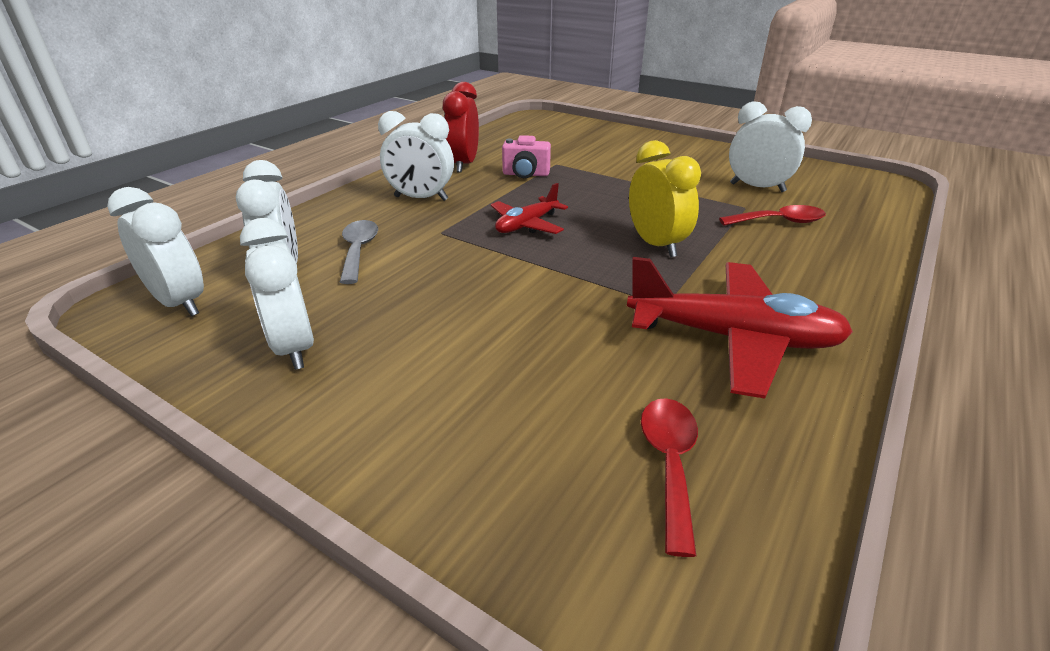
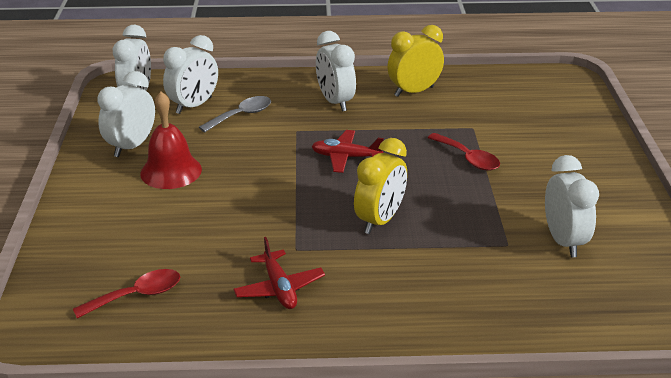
camera: 55 degrees right, 0 degrees up
red clock [443,82,479,173] -> yellow clock [387,25,444,97]
pink camera [502,135,551,178] -> none
red plane [627,257,853,398] -> red plane [233,237,325,309], size x0.55
red spoon [719,205,826,226] -> red spoon moved to [428,133,500,171]
none -> red bell [140,92,202,189]

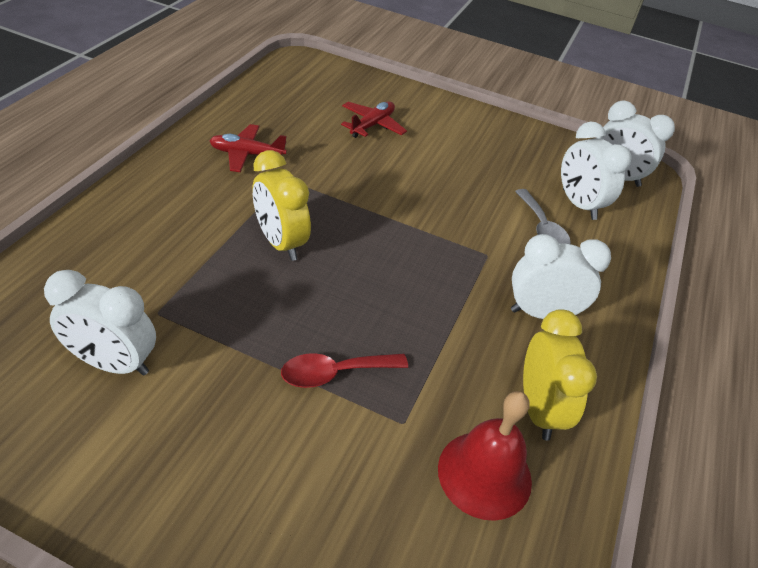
camera: 110 degrees right, 10 degrees up
red spoon [73,269,180,319] -> none
white clock [97,71,155,157] -> none
red bell [140,92,202,189] -> red bell moved to [438,391,532,521]
red plane [311,130,384,173] -> red plane moved to [341,102,407,138]

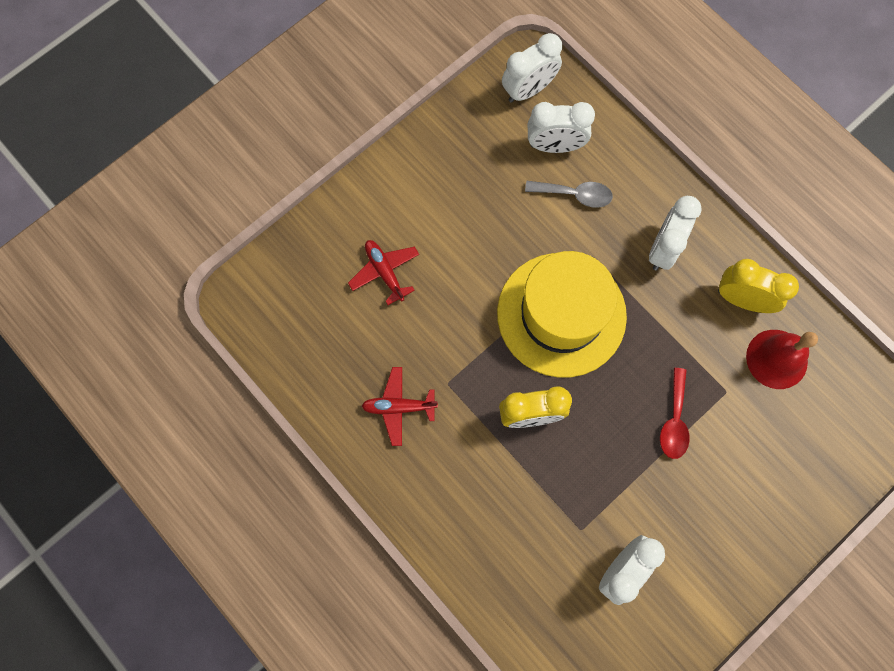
camera: 60 degrees left, 30 degrees up
red plane [210,124,287,172] -> red plane turned 60 degrees clockwise [362,367,438,446]
none -> yellow hat [497,251,627,378]

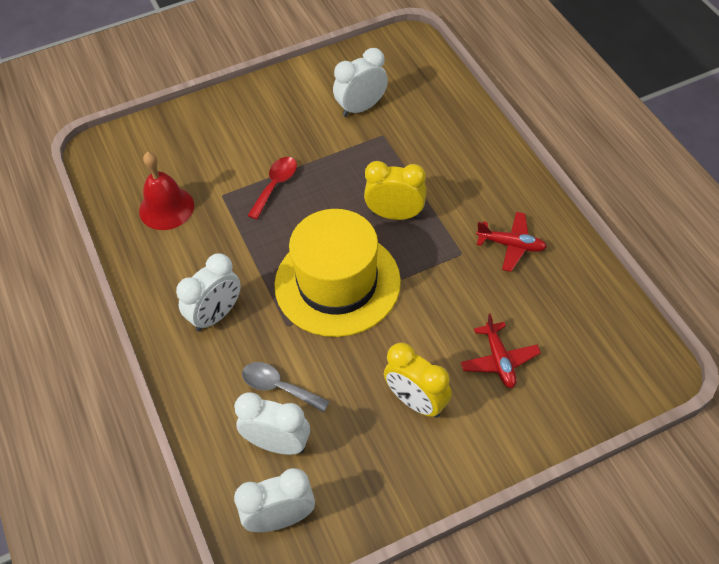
camera: 160 degrees left, 20 degrees down
yellow clock [718,259,799,313] -> yellow clock moved to [384,343,452,418]

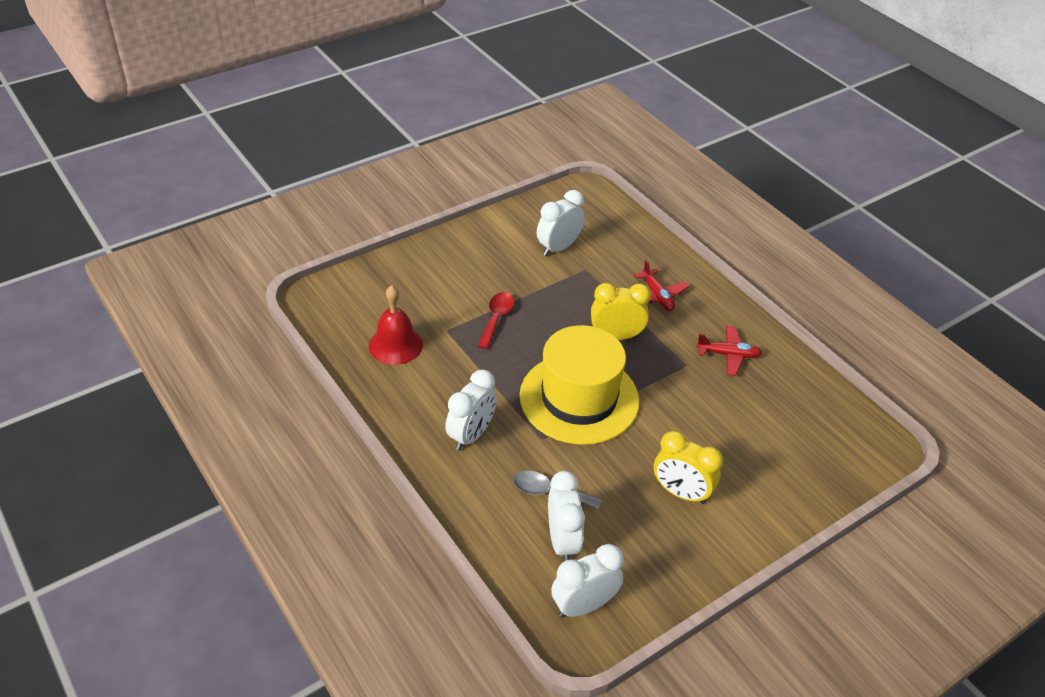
camera: 15 degrees left, 10 degrees down
white clock [234,392,310,455] -> white clock turned 75 degrees clockwise [548,471,585,561]
red plane [460,314,541,388] -> red plane moved to [634,260,689,311]

